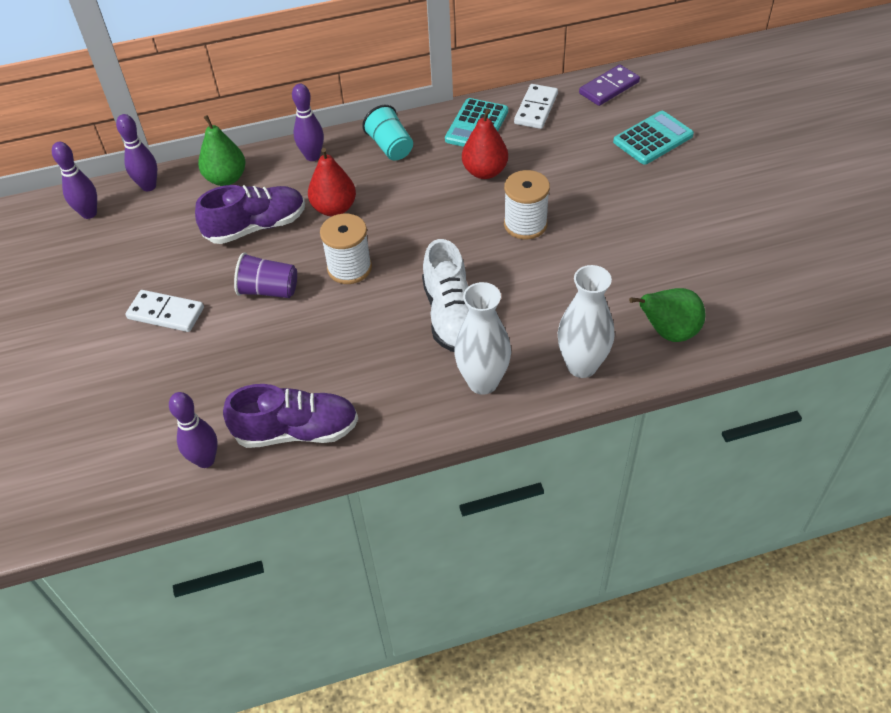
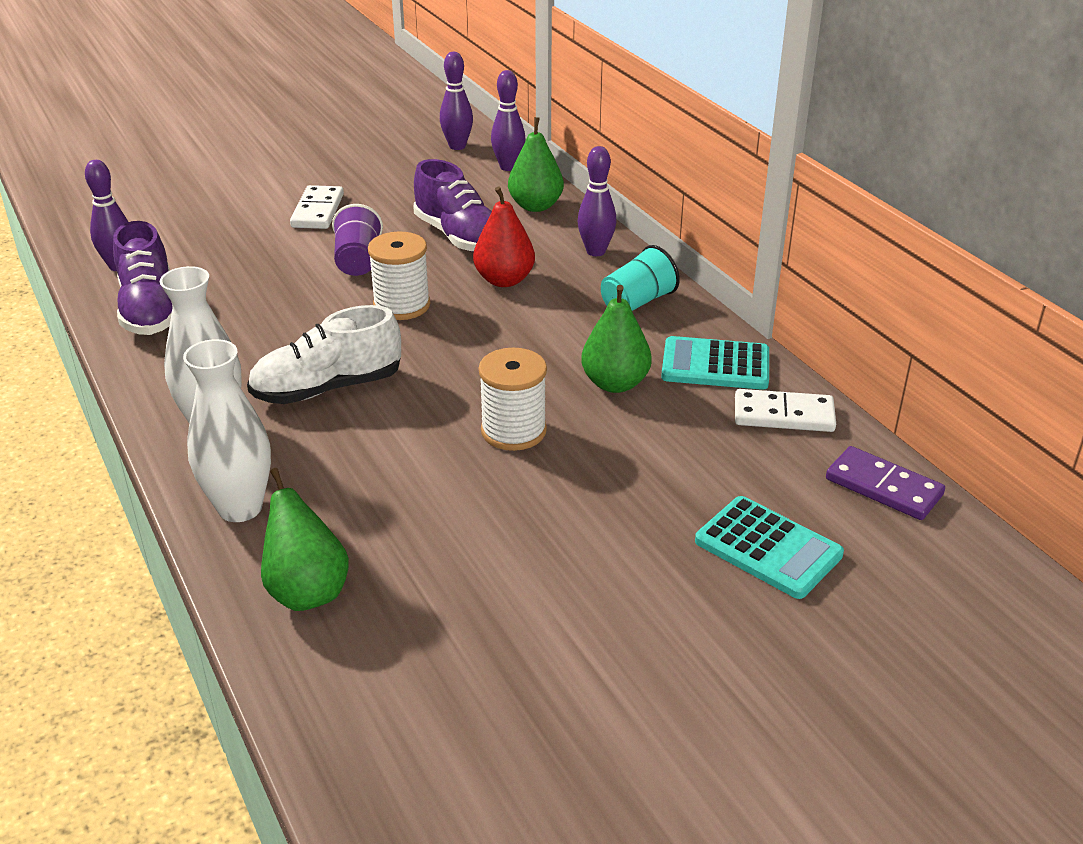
camera: 75 degrees right, 15 degrees down
red pear [462,108,508,179] -> green pear [581,285,652,393]

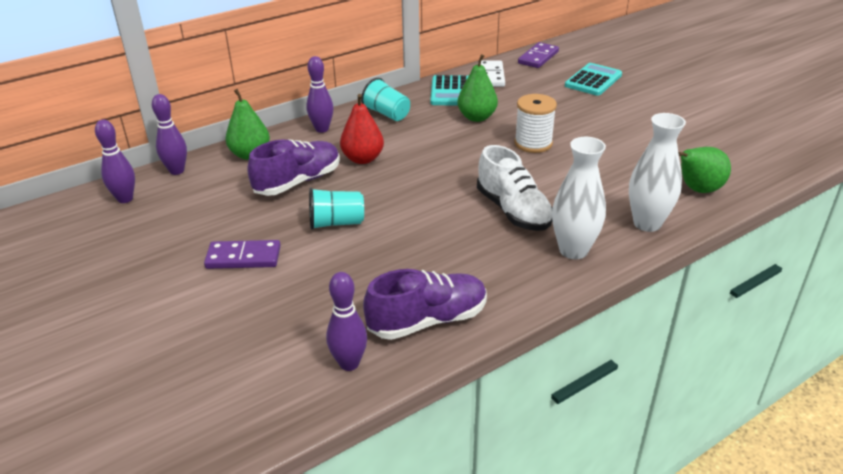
camera: 95 degrees left, 0 degrees up
white domino [290,185,344,229] -> purple domino [204,240,281,269]
purple cup [332,204,383,276] -> turquoise cup [309,188,364,230]
white spool [368,231,430,320] -> none

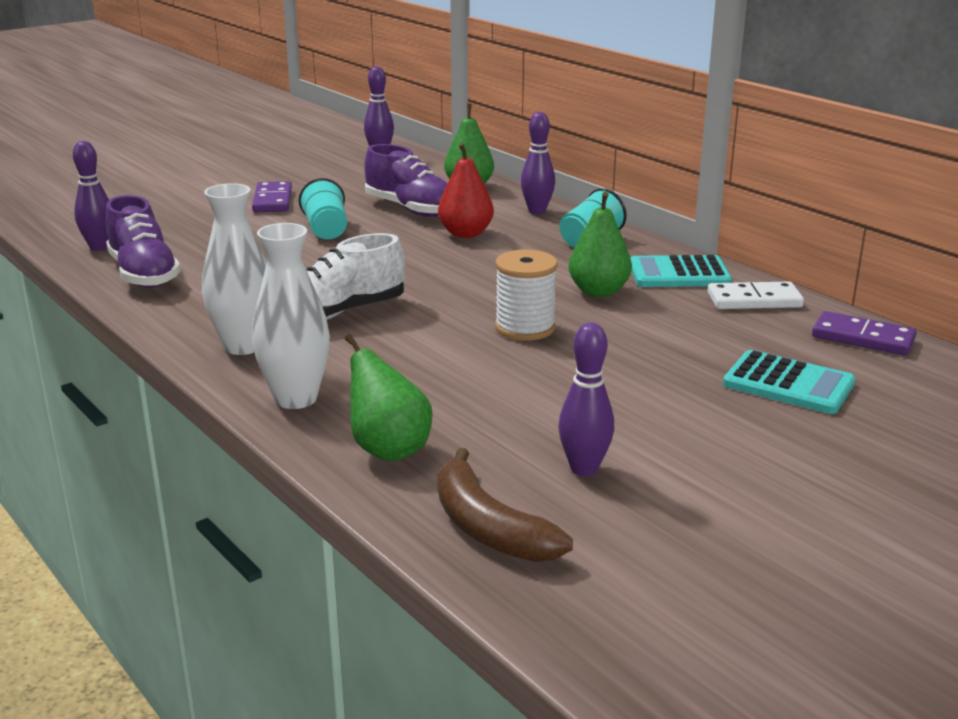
camera: 85 degrees right, 10 degrees down
purple bowling pin [152,94,187,175] -> purple bowling pin moved to [558,323,614,476]
none -> brown banana [437,448,573,562]

